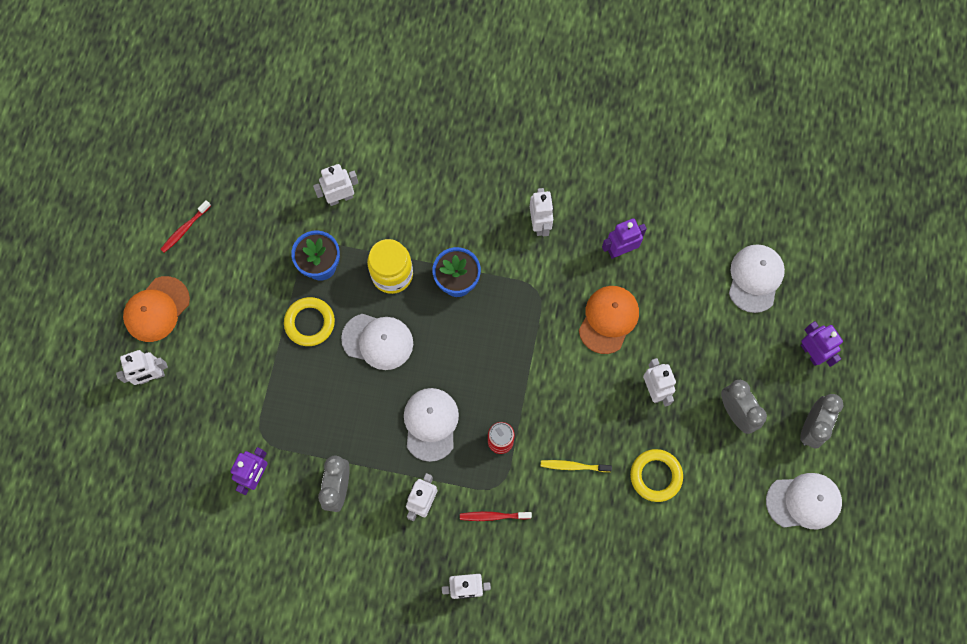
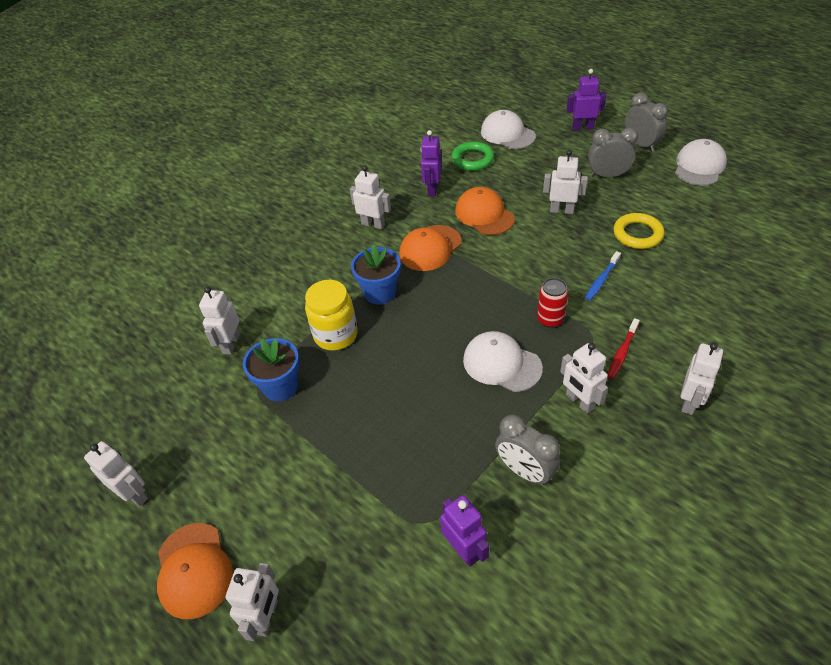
camera: 55 degrees left, 25 degrees down
red toothbrush [160,200,211,253] -> white robot [84,441,148,507]
yellow ring [284,297,335,346] -> none
white cap [341,314,413,370] -> none
yellow toothbrush [540,460,612,472] -> blue toothbrush [585,251,621,301]
none -> orange cap [399,225,462,271]
none -> green ring [451,142,494,171]

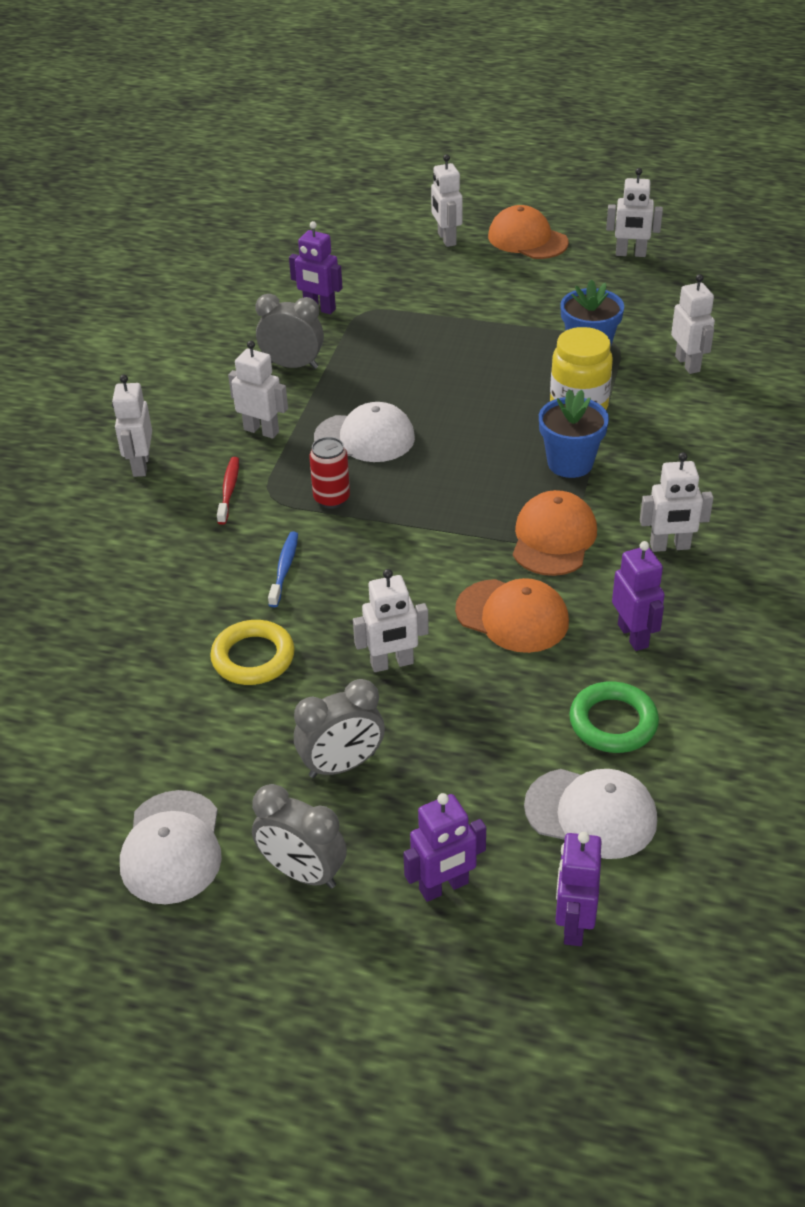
camera: 150 degrees right, 5 degrees down
none -> purple robot [555,832,602,946]

